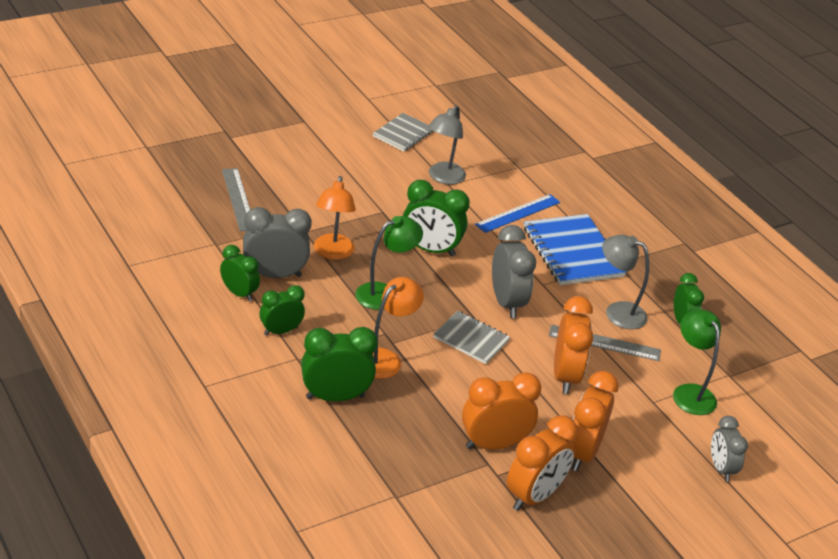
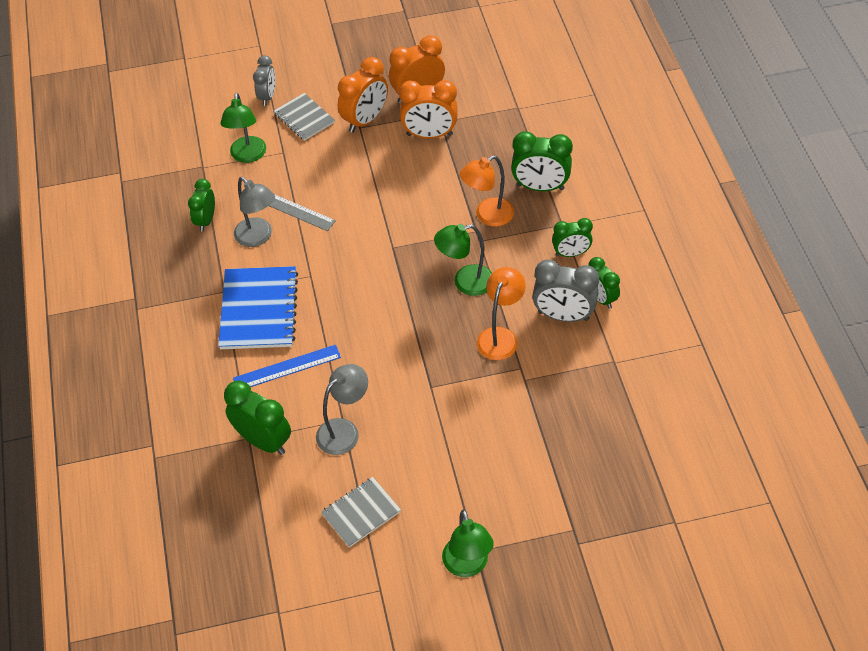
camera: 155 degrees left, 15 degrees up
grey ruler [222,168,250,231] -> none
green clock [403,180,470,257] -> green clock moved to [224,381,291,455]
grey notebook [433,311,510,364] -> grey notebook moved to [274,93,335,141]
grey clock [492,225,536,318] -> none
orange clock [554,296,593,394] -> none
none -> green lamp [442,509,494,577]

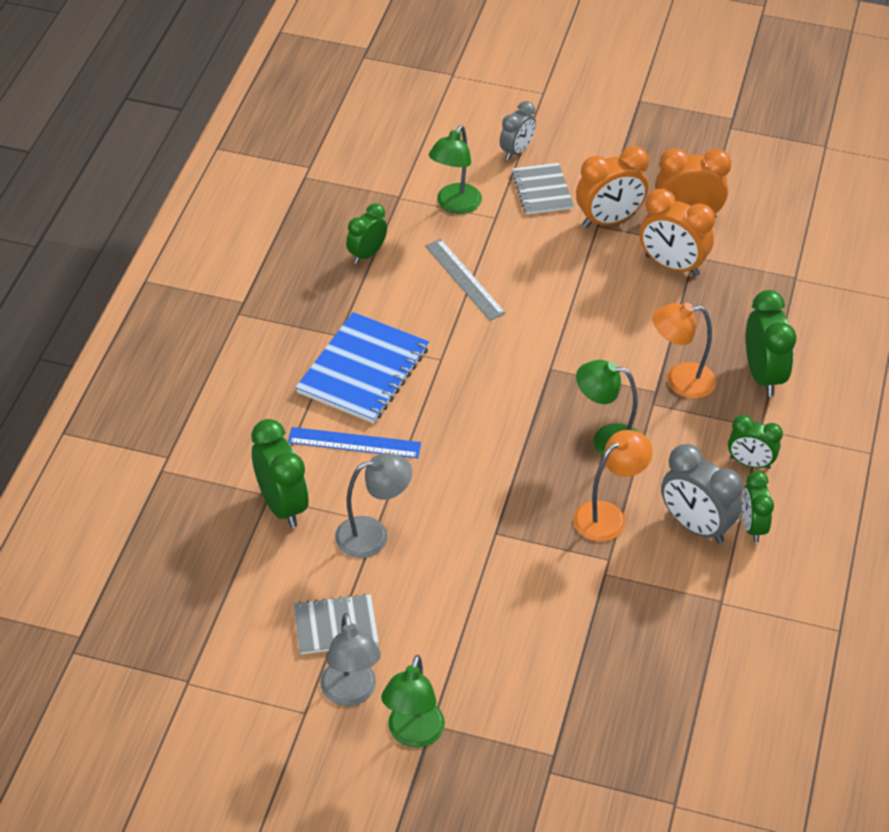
camera: 25 degrees right, 5 degrees down
grey lamp [234,177,275,247] -> grey lamp moved to [320,613,381,706]
green clock [511,131,573,191] -> green clock turned 135 degrees counterclockwise [746,290,797,397]

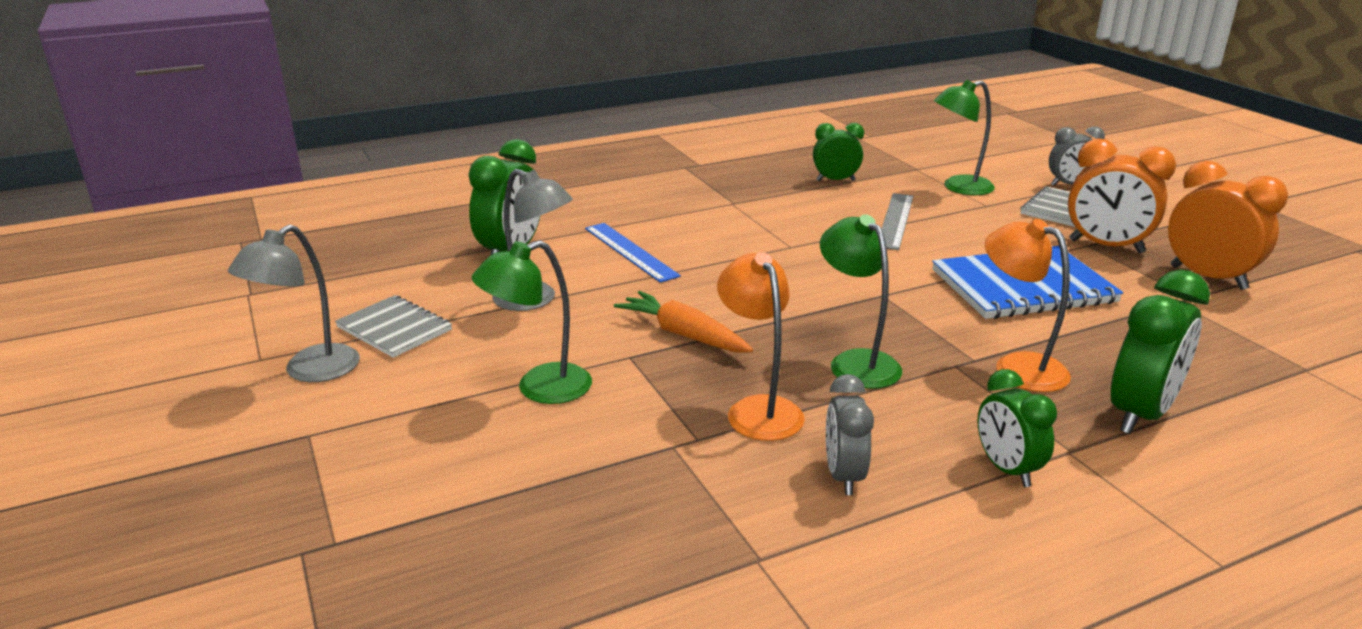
camera: 50 degrees right, 20 degrees down
blue notebook [295,312,429,423] -> blue notebook moved to [932,246,1123,319]
green lamp [381,655,445,748] -> green lamp moved to [472,241,592,404]
orange lamp [573,430,653,542] -> orange lamp turned 120 degrees counterclockwise [717,252,805,441]
orange clock [640,189,715,276] -> none
grey clock [661,444,743,543] -> grey clock [826,374,874,495], size x0.64
green clock [742,471,774,543] -> none
none -> orange carrot [614,291,753,352]

